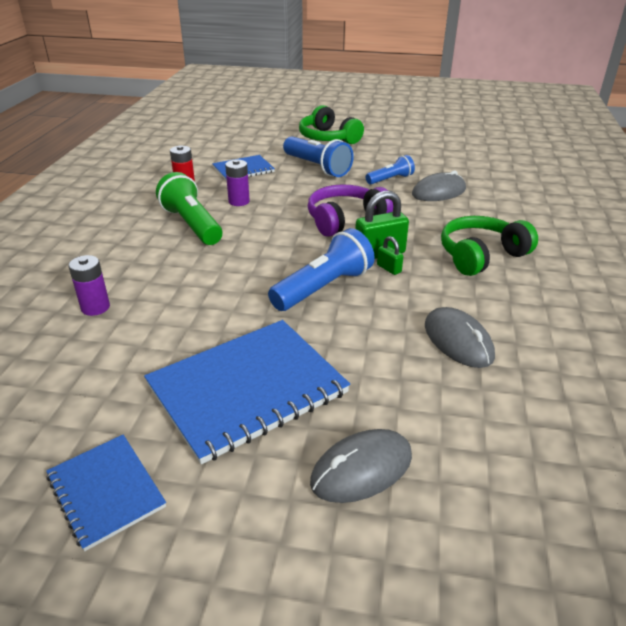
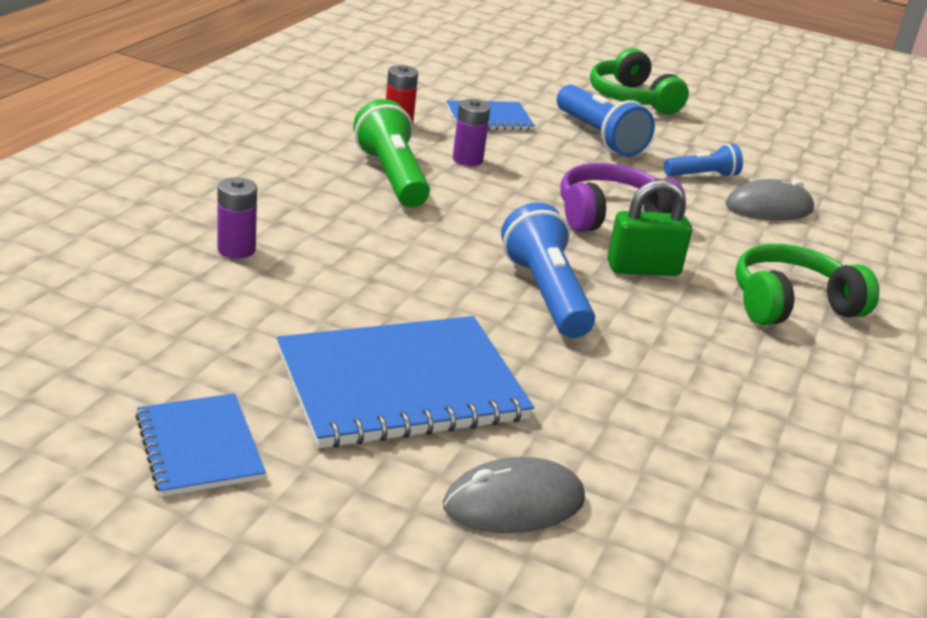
camera: 10 degrees right, 5 degrees down
blue flashlight [268,228,375,311] -> blue flashlight turned 75 degrees counterclockwise [501,202,595,338]
green padlock [377,236,404,275] -> none
grey mouse [425,307,495,368] -> none

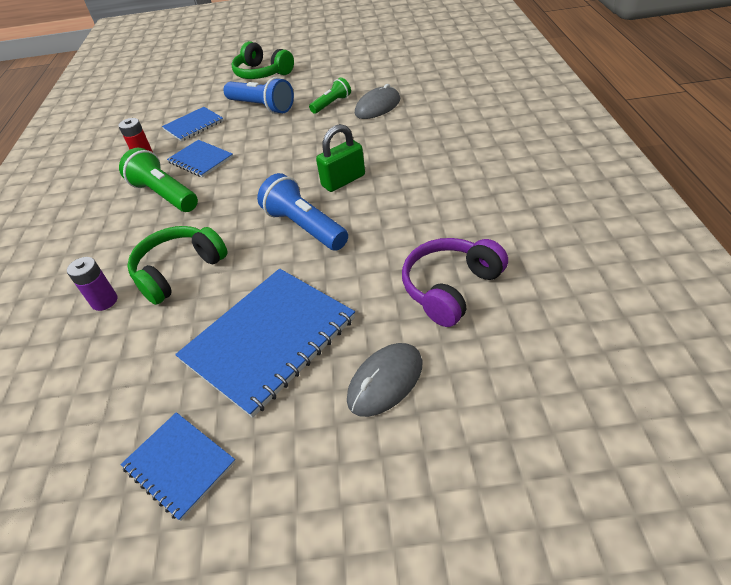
camera: 20 degrees left, 15 degrees up
purple battery [453,99,490,166] -> blue notebook [167,140,233,178]
purple headphones [560,163,686,232] -> purple headphones moved to [402,238,508,327]
blue flashlight [664,144,743,177] -> green flashlight [309,78,351,114]
green headphones [735,244,879,325] -> green headphones moved to [127,226,228,305]

